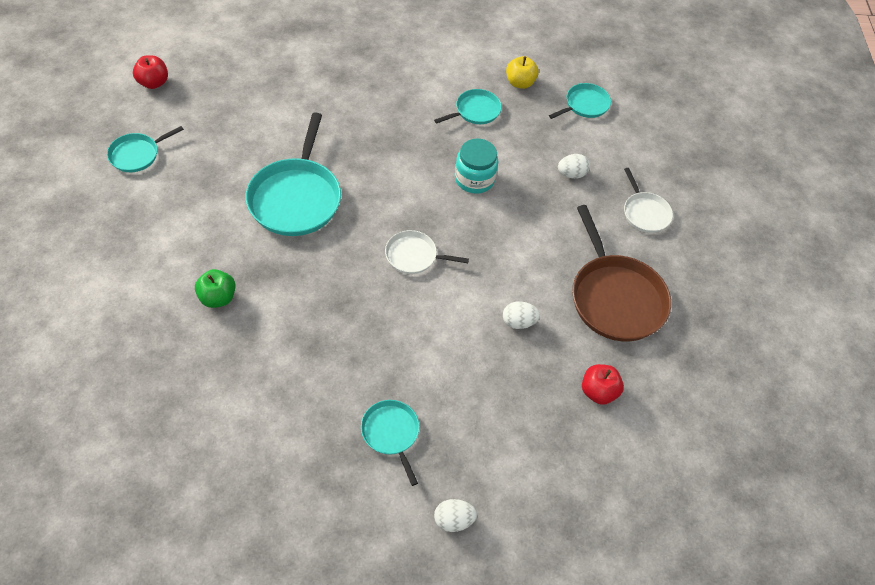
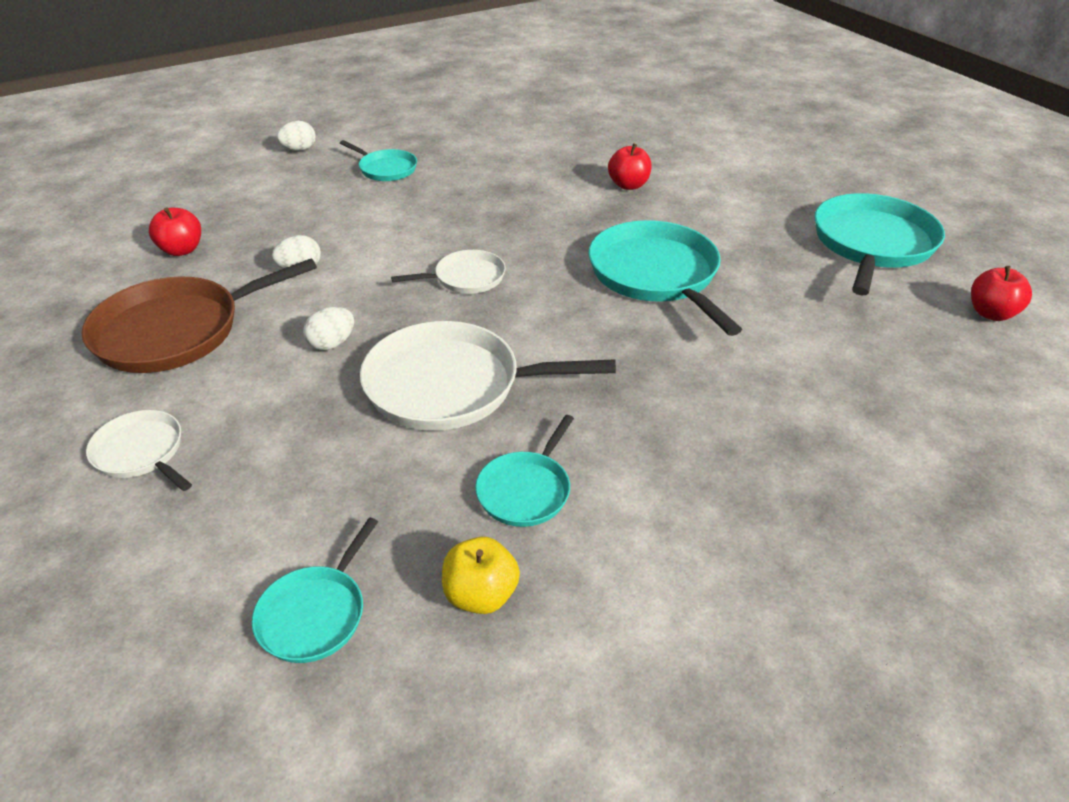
camera: 155 degrees right, 15 degrees down
turquoise pan [107,126,184,172] -> turquoise pan [814,193,945,295], size x1.88
green apple [195,269,236,308] -> red apple [608,143,652,190]
turquoise jar [455,139,498,193] -> white pan [360,321,616,431]
white egg [558,154,590,179] -> white egg moved to [303,307,354,350]
brown pan [572,205,671,342] -> brown pan turned 75 degrees counterclockwise [81,258,317,373]

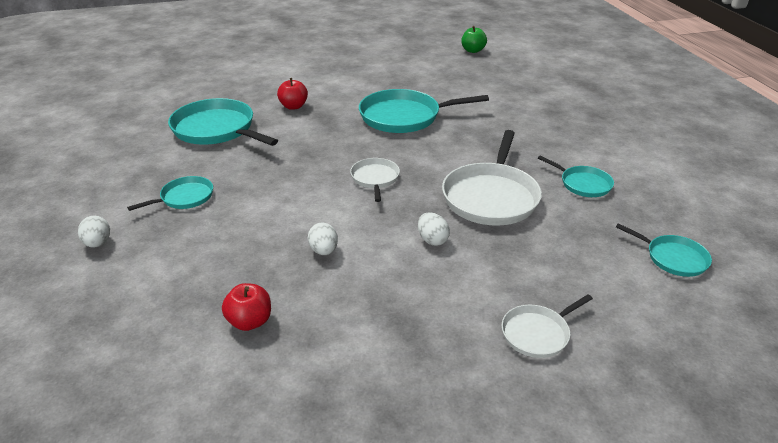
camera: 75 degrees left, 5 degrees down
brown pan [81,258,317,373] -> none
yellow apple [442,537,520,614] -> none
turquoise pan [814,193,945,295] -> turquoise pan moved to [168,98,278,146]
red apple [971,266,1032,321] -> green apple [461,26,487,53]

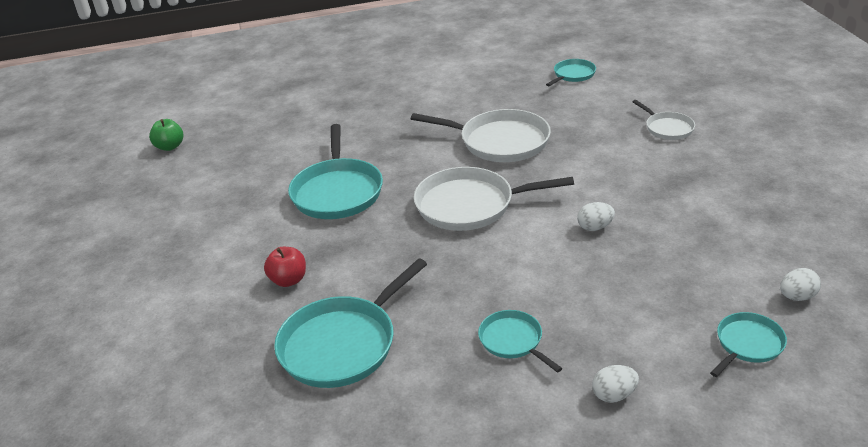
camera: 85 degrees left, 0 degrees up
red apple [222,283,271,331] -> none
white pan [350,158,400,202] -> white pan [414,167,574,231], size x1.88
white egg [418,212,450,246] -> white egg moved to [780,268,821,301]
turquoise pan [538,155,614,197] -> turquoise pan moved to [710,312,787,377]

